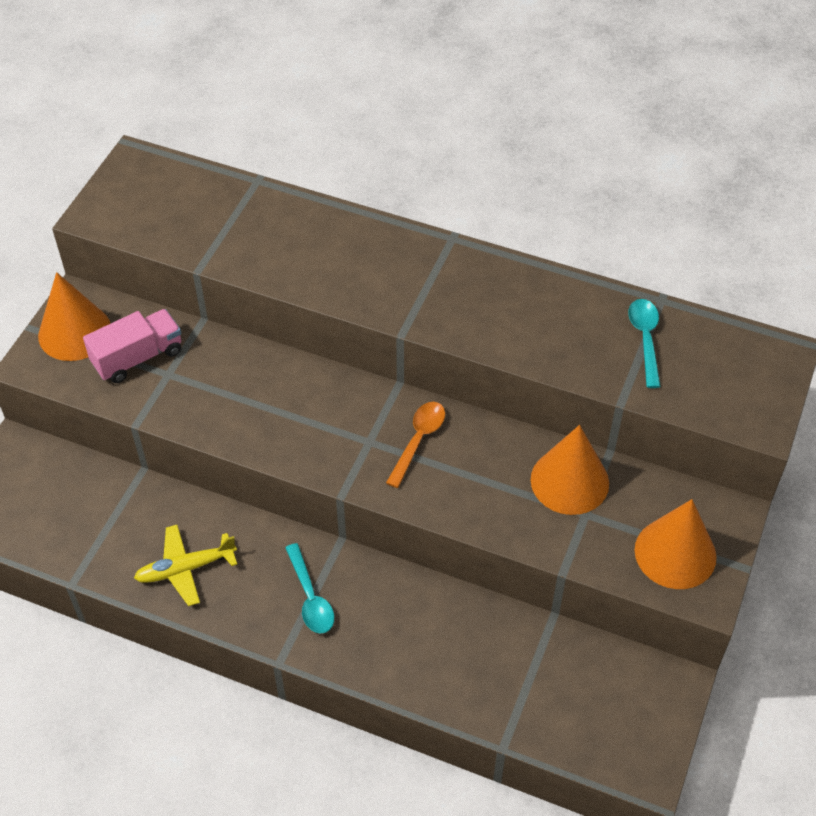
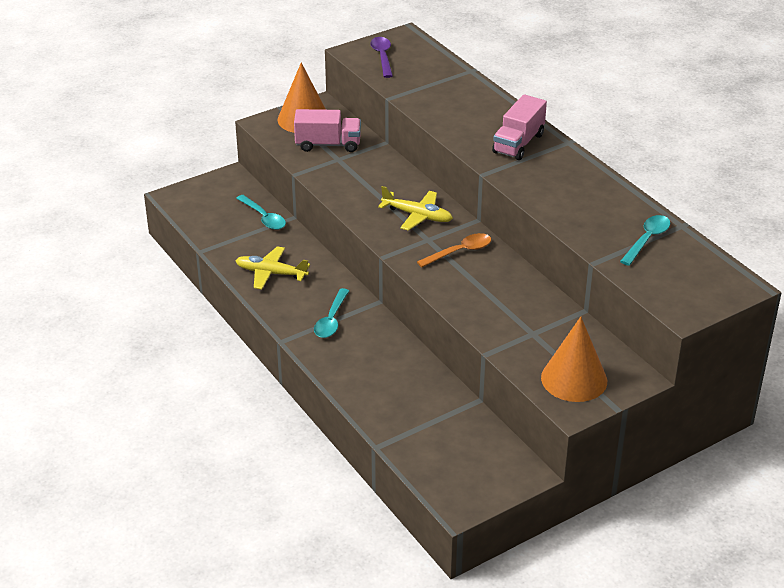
camera: 35 degrees right, 15 degrees down
orange cone [531,425,609,515] -> none
none -> turquoise spoon [236,195,286,230]
none -> purple spoon [370,37,393,78]
none -> yellow plane [378,186,453,231]
none -> pink truck [492,94,547,160]

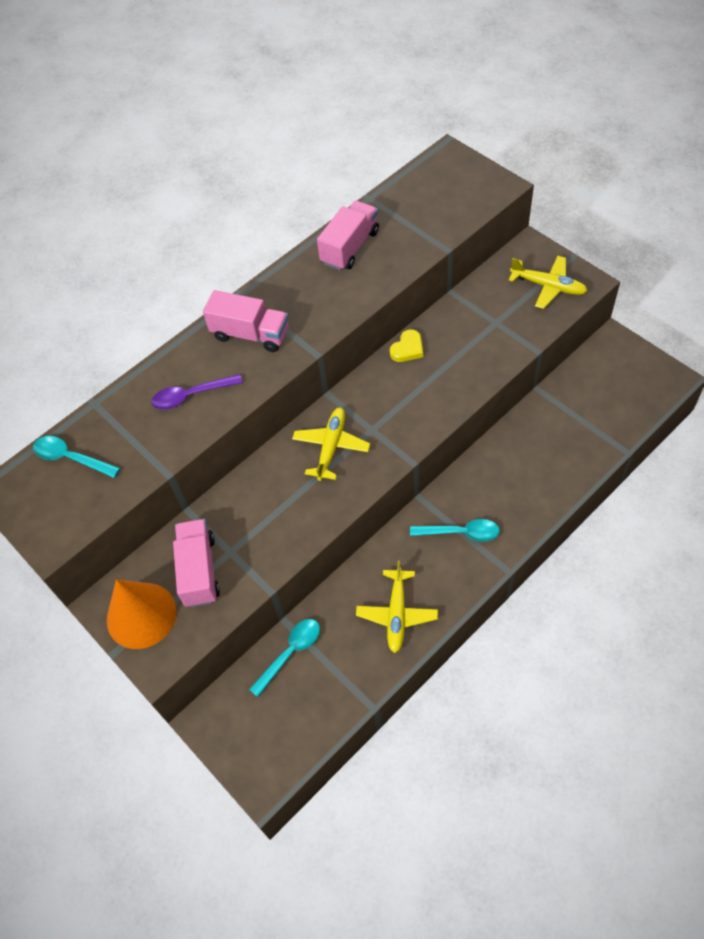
camera: 95 degrees left, 20 degrees up
purple spoon [370,37,393,78] -> purple spoon moved to [151,374,243,410]
orange spoon [417,233,491,268] -> none
orange cone [541,317,607,402] -> yellow plane [509,256,587,309]
turquoise spoon [620,215,670,266] -> turquoise spoon moved to [33,436,120,478]
none -> pink truck [317,201,379,271]
none -> yellow heart [390,329,423,362]

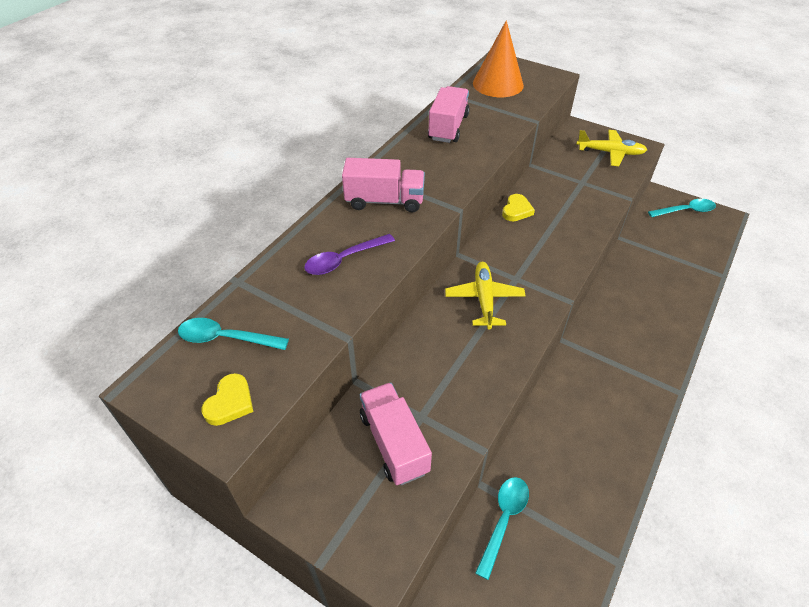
camera: 20 degrees left, 10 degrees down
orange cone [107,580,177,649] -> orange cone moved to [473,20,524,97]
yellow plane [356,560,438,653] -> none
turquoise spoon [410,519,500,542] -> turquoise spoon moved to [648,199,716,217]
none -> yellow heart [201,373,253,426]

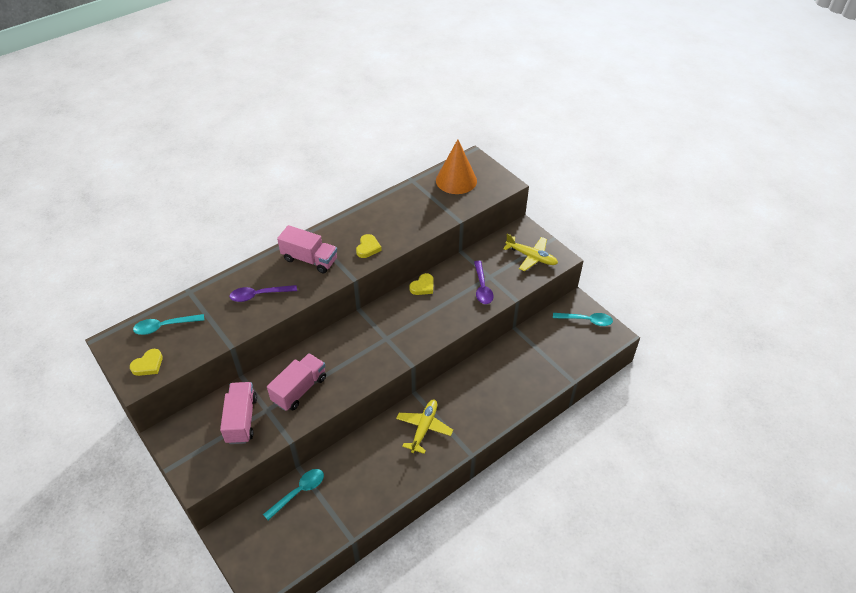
camera: 20 degrees right, 0 degrees up
turquoise spoon [178,318,289,350] -> turquoise spoon turned 45 degrees counterclockwise [133,314,204,335]
pink truck [428,86,470,143] -> pink truck moved to [267,353,326,411]
yellow plane [445,262,526,329] -> yellow plane moved to [396,400,453,454]
none -> yellow heart [356,234,382,258]
none -> purple spoon [474,261,494,304]

